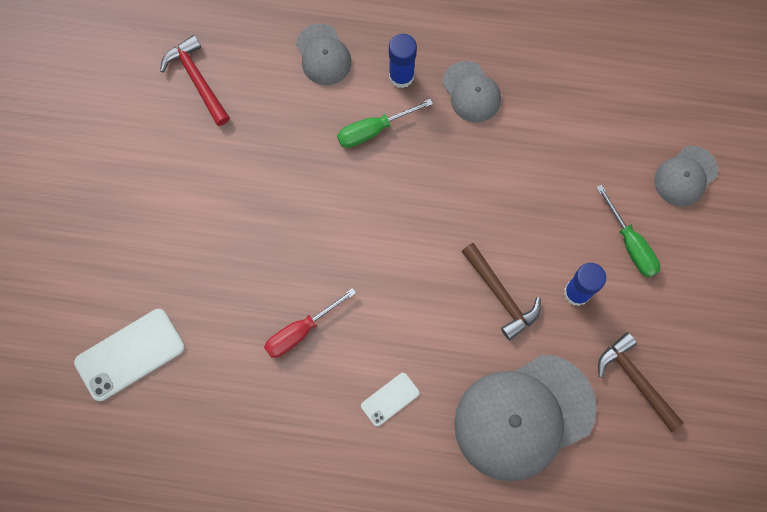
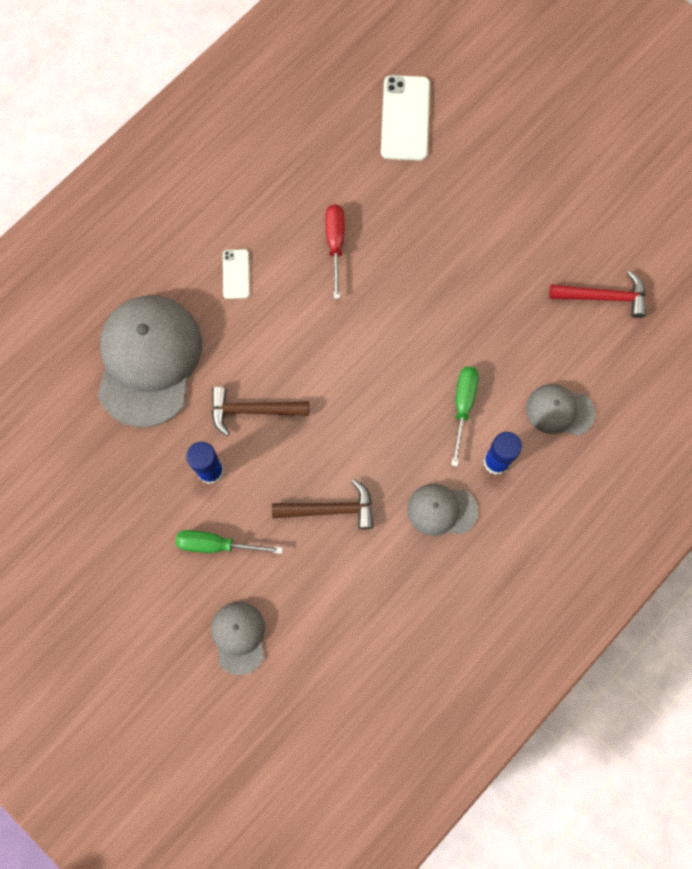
camera: 125 degrees right, 0 degrees up
brown hammer [598,332,684,432] -> brown hammer moved to [272,479,374,529]

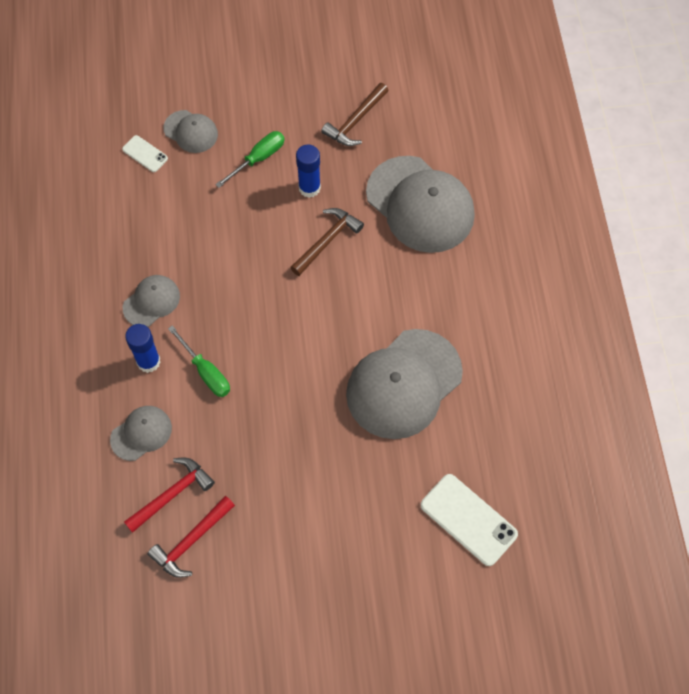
camera: 130 degrees right, 10 degrees down
white phone [223,249,250,299] -> white phone moved to [122,135,168,172]
brown hammer [272,479,374,529] -> brown hammer moved to [321,83,389,146]
red screwdriver [325,204,345,299] -> grey cap [346,329,463,439]
none -> red hammer [124,457,215,533]

